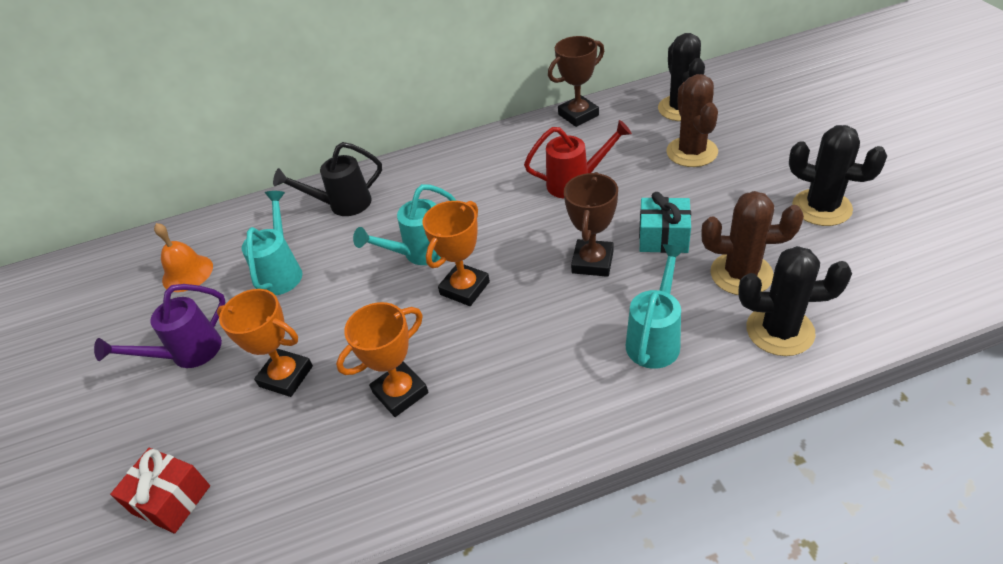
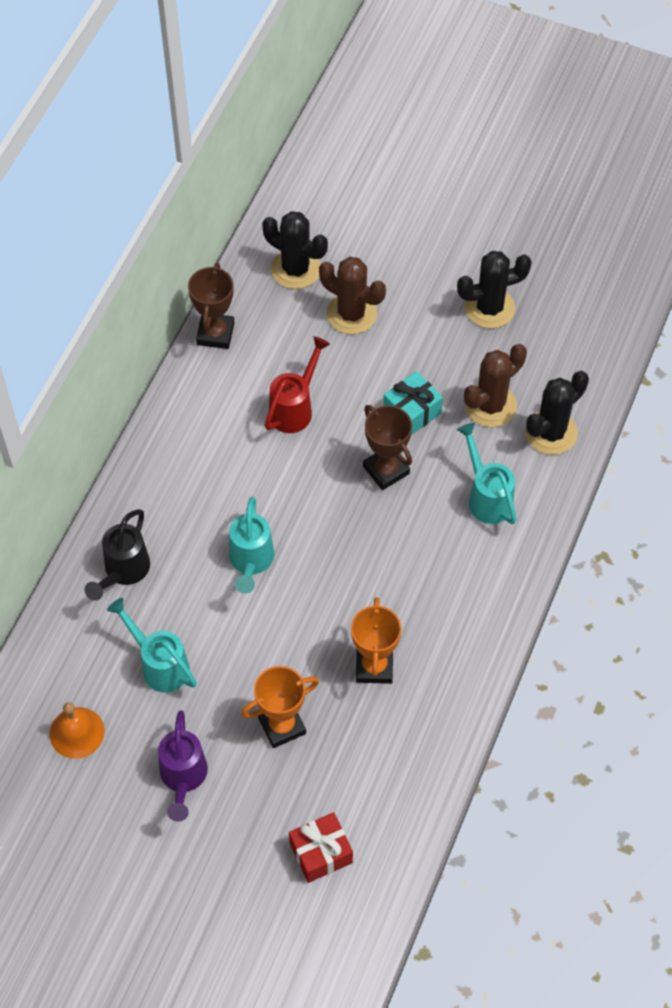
camera: 55 degrees left, 15 degrees up
orange trophy [422,201,490,306] -> none

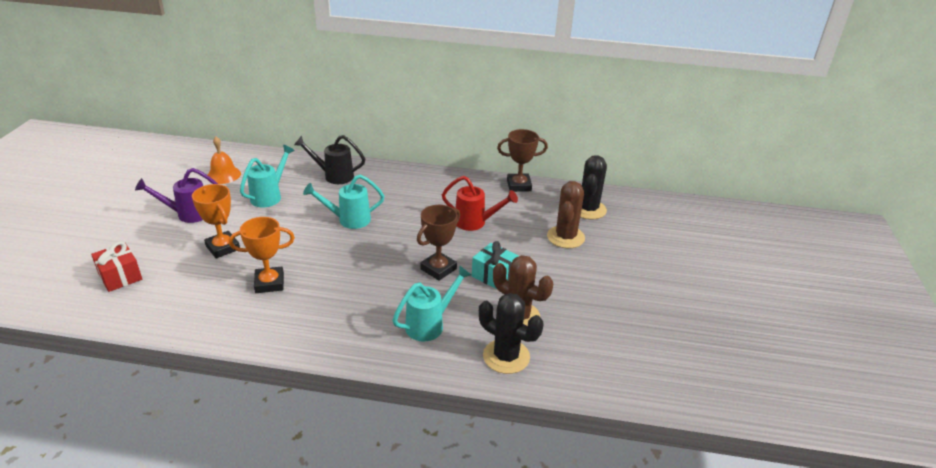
camera: 75 degrees right, 25 degrees down
black cactus [457,251,532,329] -> none

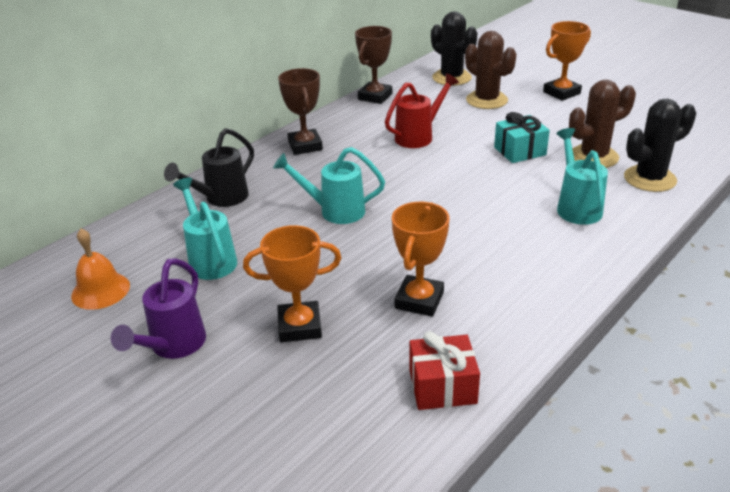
camera: 55 degrees left, 0 degrees up
red gift [91,242,142,292] -> red gift moved to [410,331,480,410]
turquoise watering can [303,174,384,229] -> turquoise watering can turned 75 degrees clockwise [273,147,385,224]
brown trophy [417,205,460,281] -> brown trophy moved to [278,68,323,155]
none -> orange trophy [543,21,591,101]

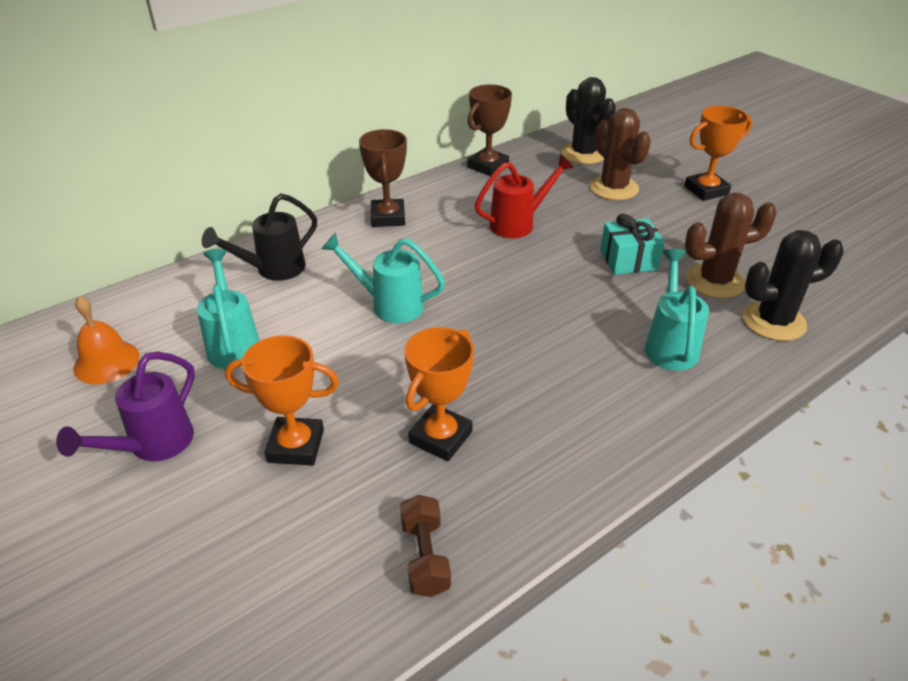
camera: 10 degrees right, 5 degrees up
red gift [410,331,480,410] -> brown dumbbell [400,495,451,597]

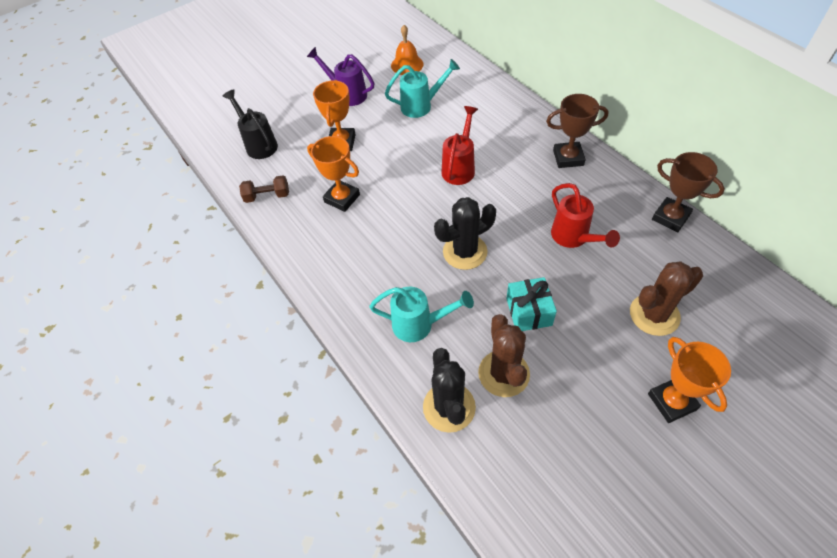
camera: 95 degrees right, 15 degrees up
black watering can [202,193,317,281] -> black watering can moved to [223,89,278,159]
turquoise watering can [322,233,445,323] -> red watering can [442,106,478,185]
black cactus [561,77,616,164] -> black cactus moved to [434,197,496,270]

